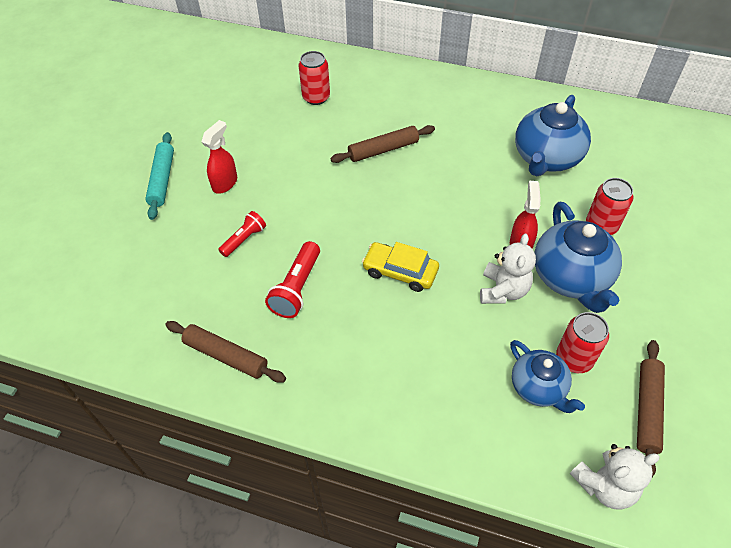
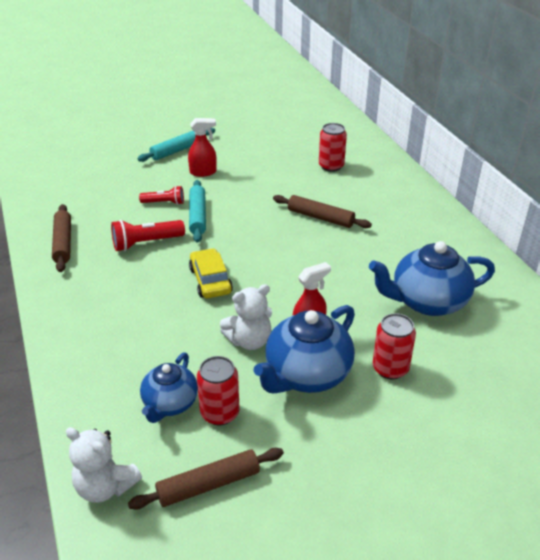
camera: 50 degrees right, 15 degrees down
none -> turquoise rolling pin [189,180,206,243]

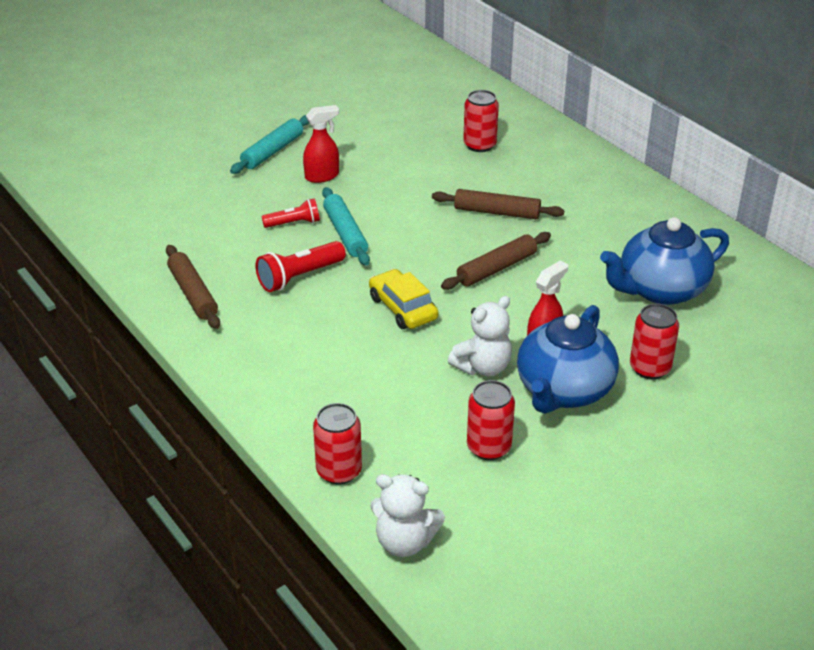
camera: 15 degrees left, 0 degrees up
brown rolling pin [128,448,284,510] -> brown rolling pin moved to [441,232,551,290]
blue teapot [140,353,198,423] -> none
none -> red can [313,403,362,484]

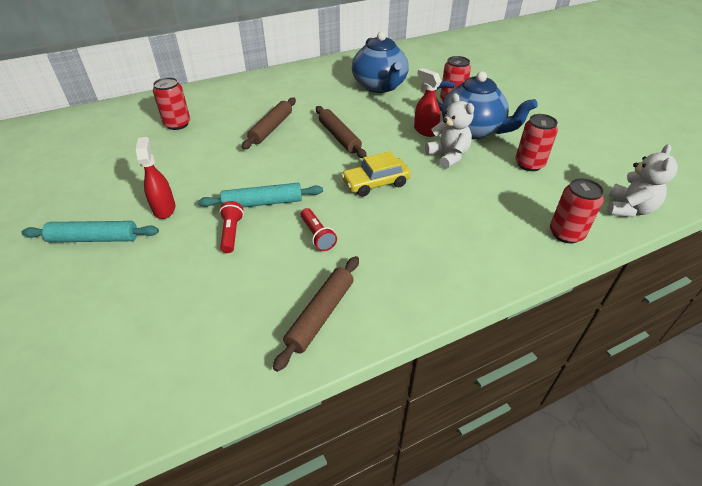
camera: 80 degrees left, 5 degrees up
brown rolling pin [166,245,220,329] -> brown rolling pin turned 45 degrees counterclockwise [273,256,359,372]
turquoise rolling pin [230,115,309,174] -> turquoise rolling pin turned 45 degrees counterclockwise [22,221,159,242]
red flashlight [255,241,346,292] -> red flashlight [301,208,337,251], size x0.66

